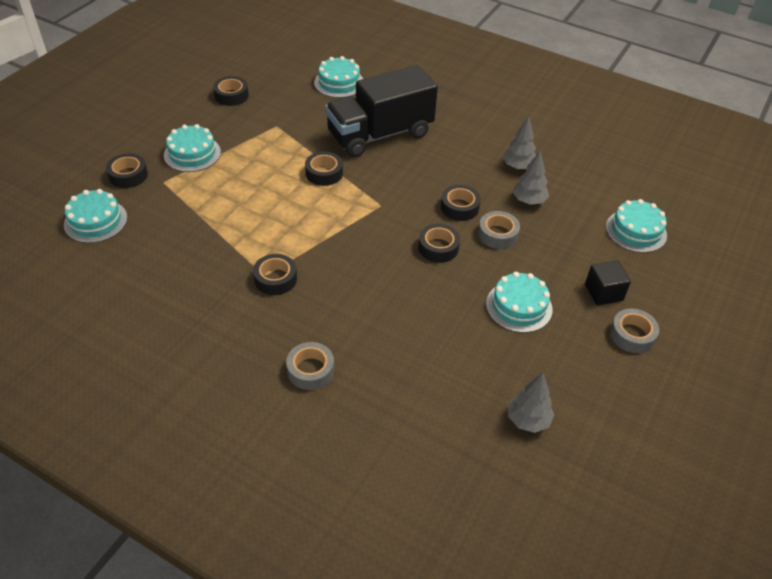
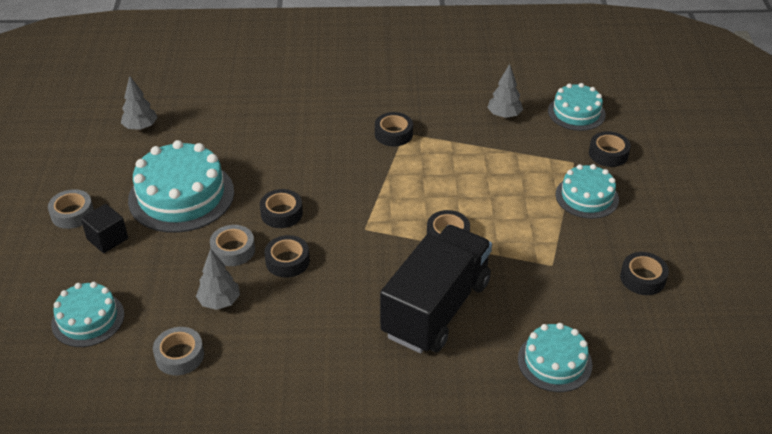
camera: 150 degrees right, 5 degrees down
grey tape [286,342,334,390] -> grey tape moved to [153,327,204,375]
turquoise cake [486,272,553,333] -> turquoise cake [128,140,234,233], size x1.67
grey tree [503,117,536,170] -> grey tree moved to [487,64,523,118]

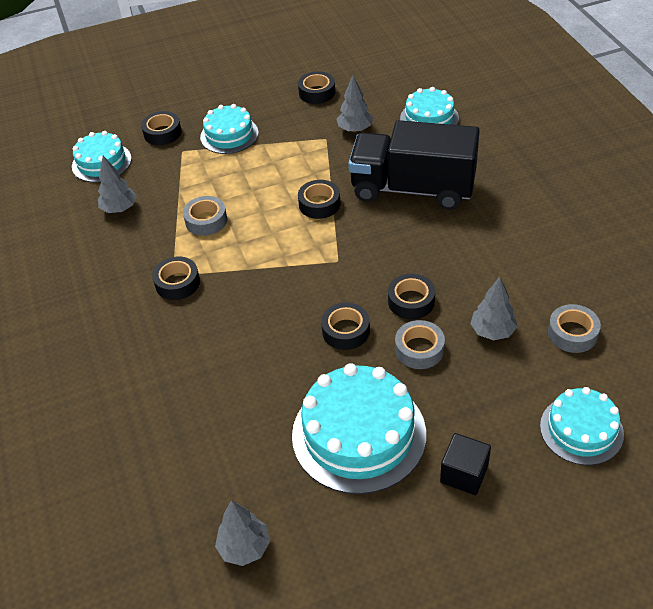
camera: 105 degrees left, 5 degrees up
grey tape [48,189,94,229] -> grey tape moved to [183,196,227,236]
none -> grey tree [337,75,373,132]

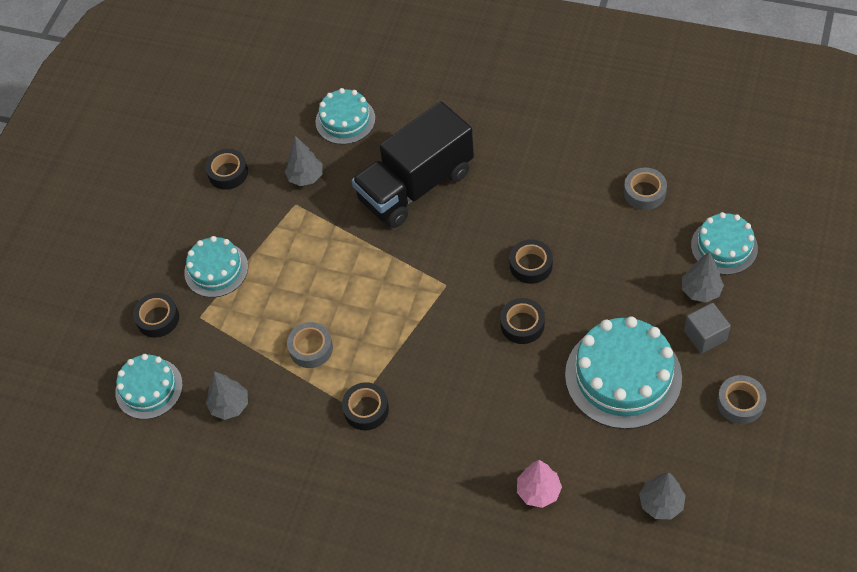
camera: 50 degrees left, 10 degrees up
black tape [298,180,341,219] -> none
grey tape [395,320,445,369] -> grey tape moved to [717,375,766,424]
black cube [440,433,491,495] -> grey cube [684,303,731,354]
grey tree [470,277,517,340] -> grey tree moved to [682,252,724,302]
none -> pink tree [517,460,562,508]

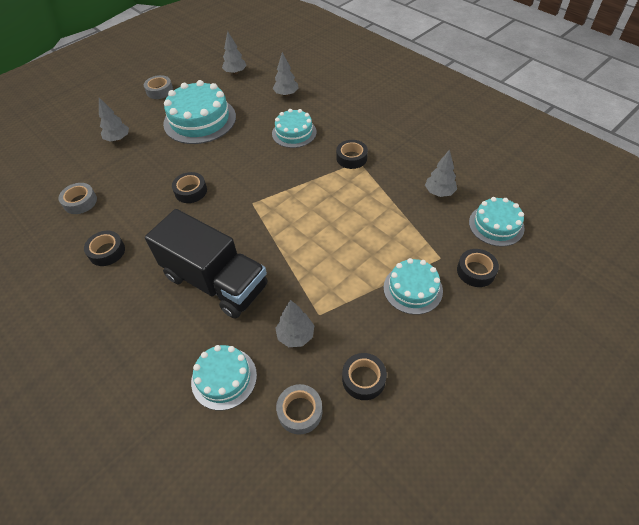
camera: 155 degrees left, 5 degrees down
grey tape [287,322,333,368] -> grey tape moved to [276,384,323,435]
black truck [352,101,474,228] -> black truck turned 45 degrees clockwise [145,209,267,319]
black tape [500,298,545,344] -> black tape moved to [84,231,125,266]
pink tree [517,460,562,508] -> grey tree [273,52,299,96]
grey cube [684,303,731,354] -> none
turquoise cake [691,212,758,275] -> turquoise cake moved to [272,109,317,148]

